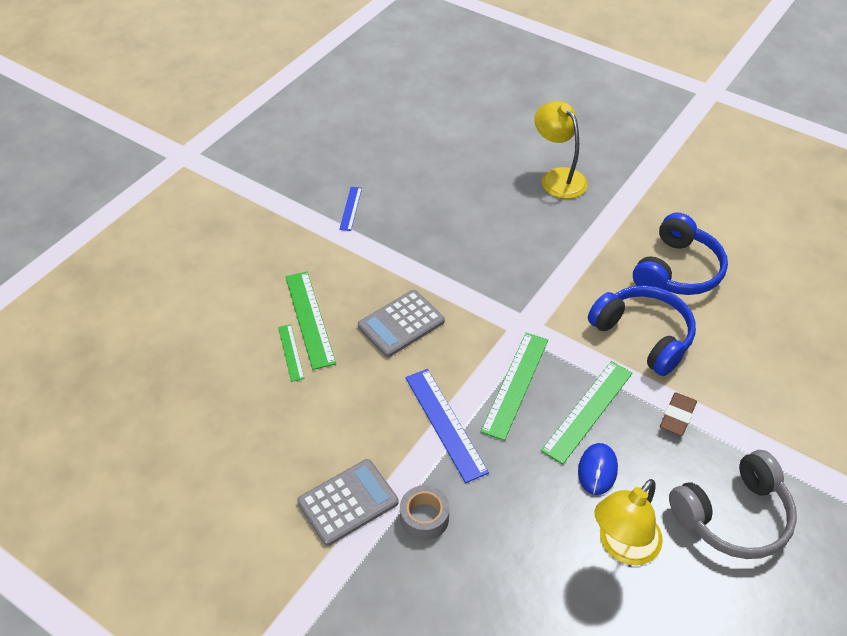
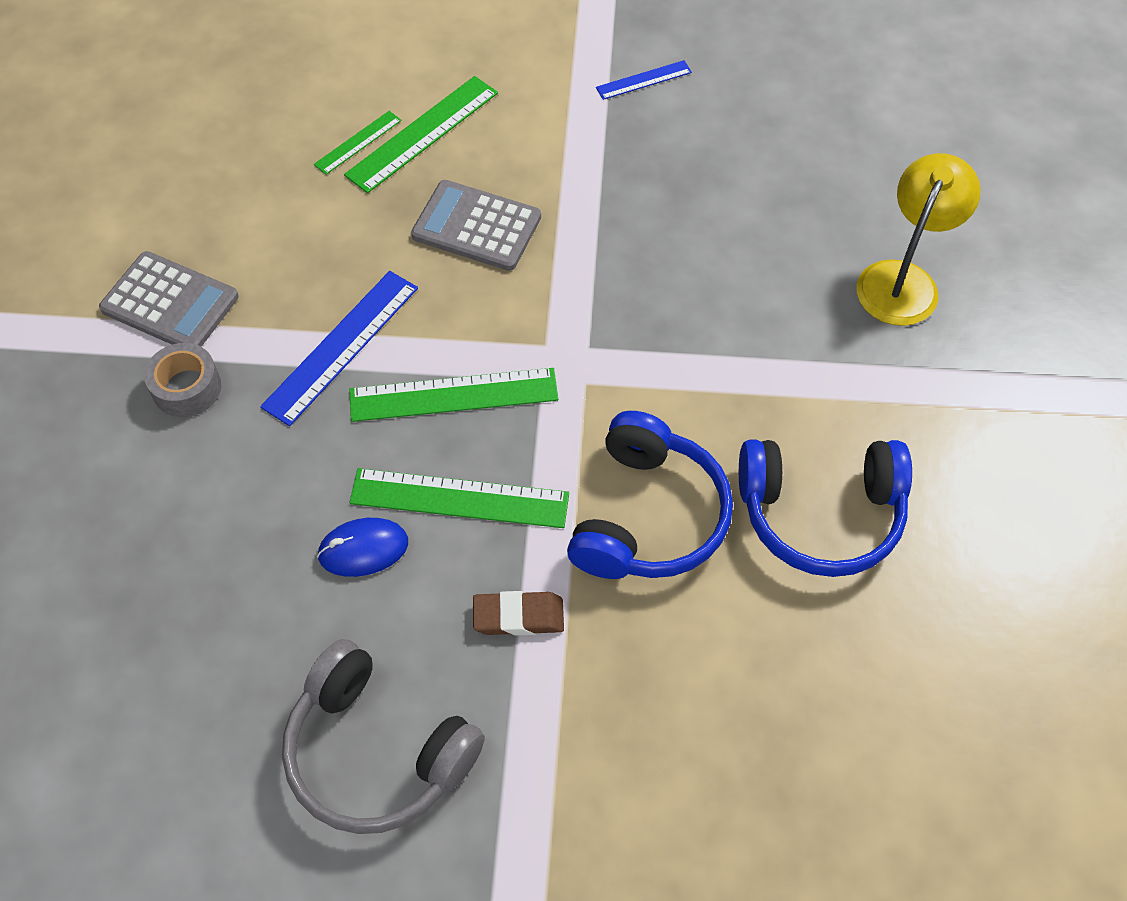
camera: 60 degrees right, 10 degrees up
yellow lamp [595,479,663,565] -> none

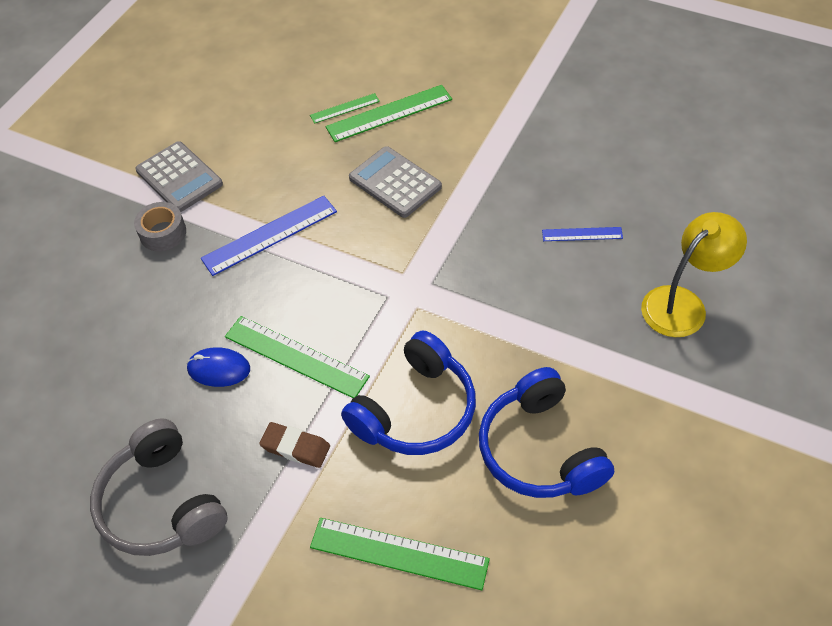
camera: 25 degrees right, 5 degrees down
green ruler [349,368,558,422] -> green ruler moved to [310,518,490,590]
blue ruler [596,60,692,100] -> blue ruler moved to [542,227,623,241]
blue headphones [739,439,912,577] -> blue headphones turned 45 degrees clockwise [479,367,614,498]

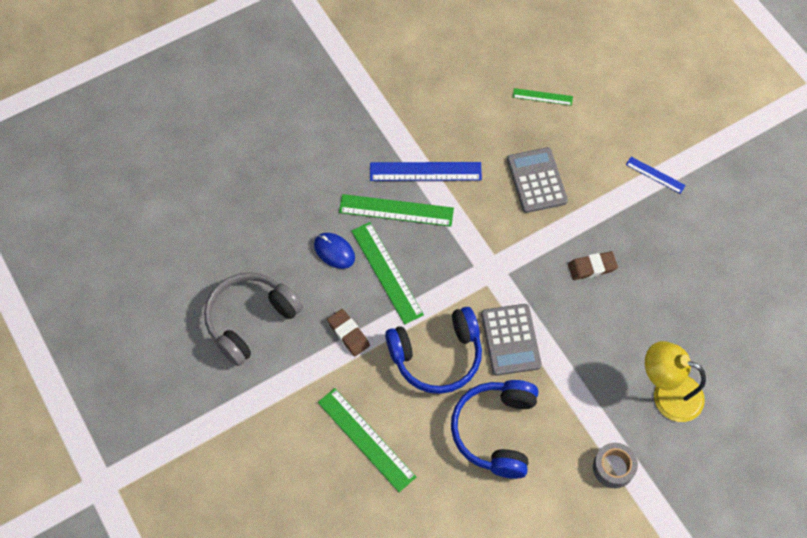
camera: 30 degrees right, 10 degrees up
grey headphones [90,418,227,556] -> grey headphones turned 45 degrees clockwise [204,272,303,366]
grey tape [134,202,186,251] -> grey tape moved to [593,443,638,488]
grey calculator [135,141,223,212] -> grey calculator moved to [481,304,542,376]
green ruler [326,85,452,142] -> green ruler moved to [339,194,454,227]
blue ruler [542,227,623,241] -> blue ruler moved to [626,157,686,194]
yellow lamp [641,212,747,337] -> yellow lamp turned 150 degrees counterclockwise [645,341,706,422]
none -> brown eraser [568,251,618,280]

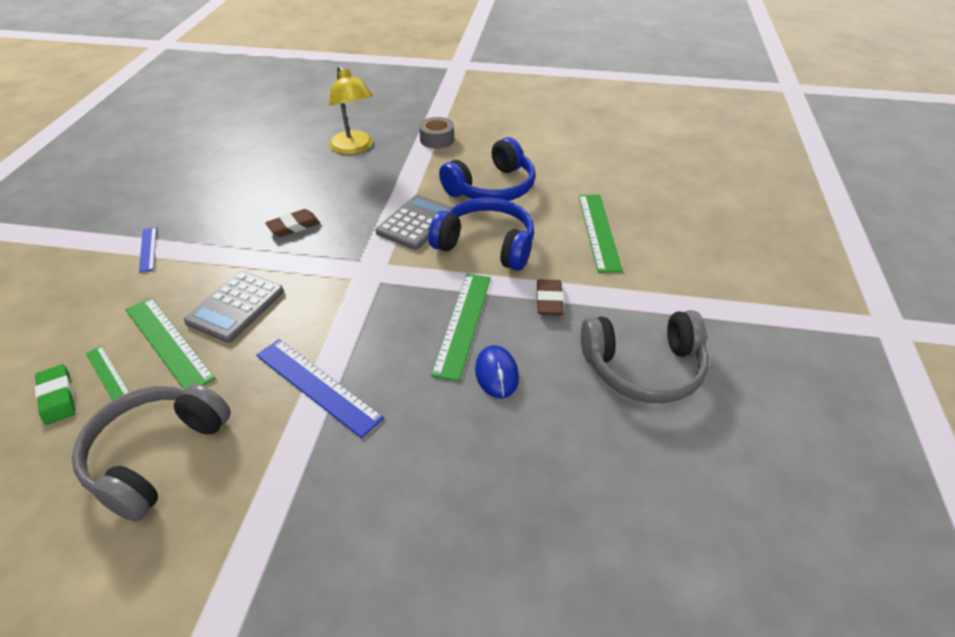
camera: 140 degrees left, 20 degrees down
green ruler [339,194,454,227] -> green ruler moved to [126,297,216,389]
brown eraser [568,251,618,280] -> brown eraser turned 60 degrees counterclockwise [265,209,320,237]
none -> green eraser [35,364,75,425]
none -> grey headphones [72,384,231,521]

